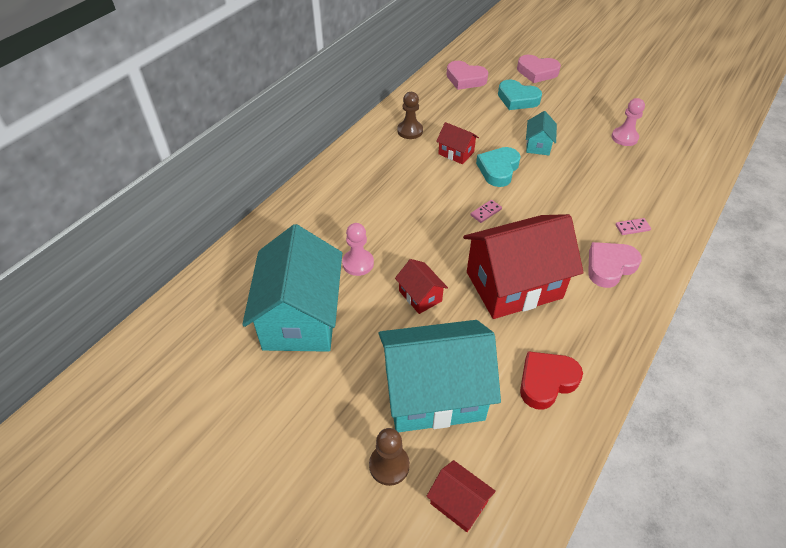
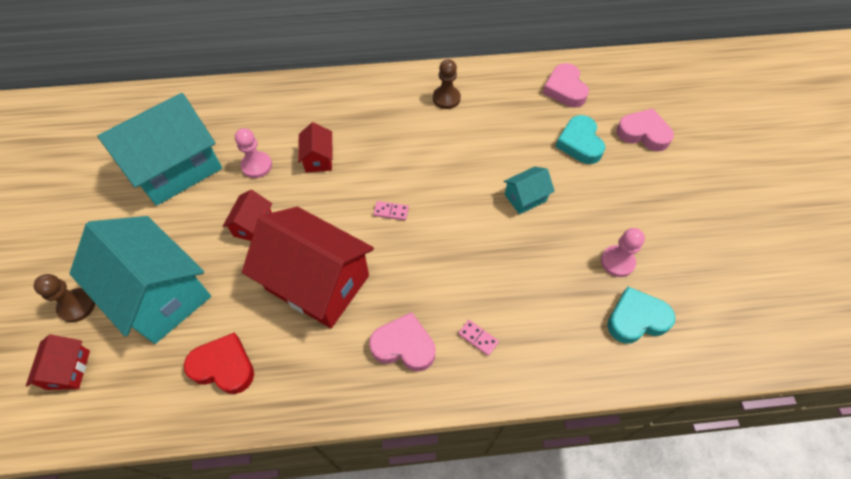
camera: 50 degrees right, 10 degrees up
red house [436,122,479,164] -> red house moved to [298,122,333,172]
turquoise heart [476,147,520,187] -> turquoise heart moved to [607,287,675,344]
pink heart [517,55,561,83] -> pink heart turned 135 degrees clockwise [616,108,674,151]

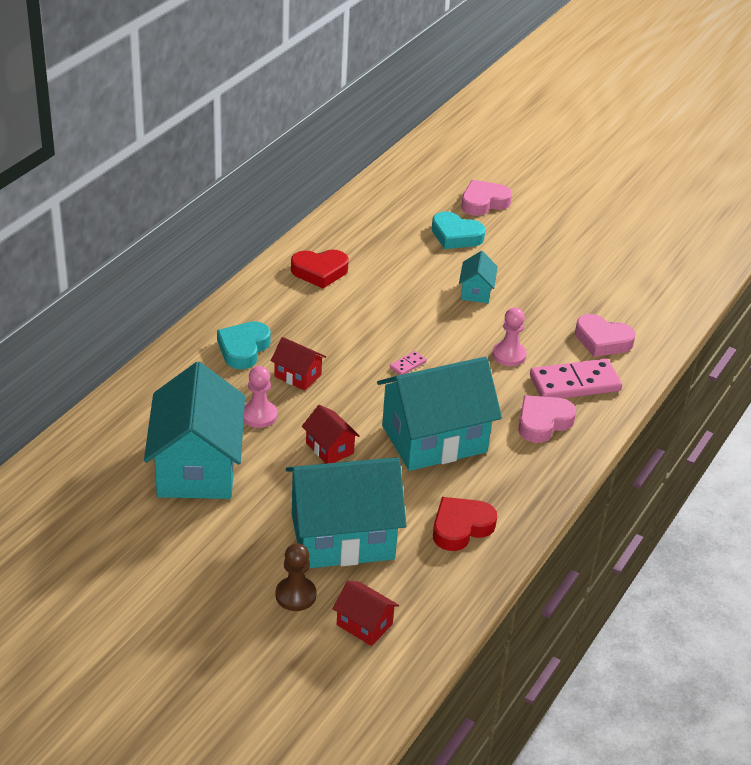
camera: 55 degrees left, 20 degrees down
red house [242,207,374,328] -> turquoise house [377,357,502,471]
brown pawn [433,59,461,109] -> red heart [291,249,349,288]
pink domino [458,320,499,356] -> pink domino [530,359,622,398], size x2.35
pink heart [543,63,589,107] -> pink heart moved to [575,314,636,357]
pink pawn [601,228,645,277] -> pink pawn moved to [492,307,527,366]
turquoise heart [607,287,675,344] -> turquoise heart moved to [217,321,271,369]

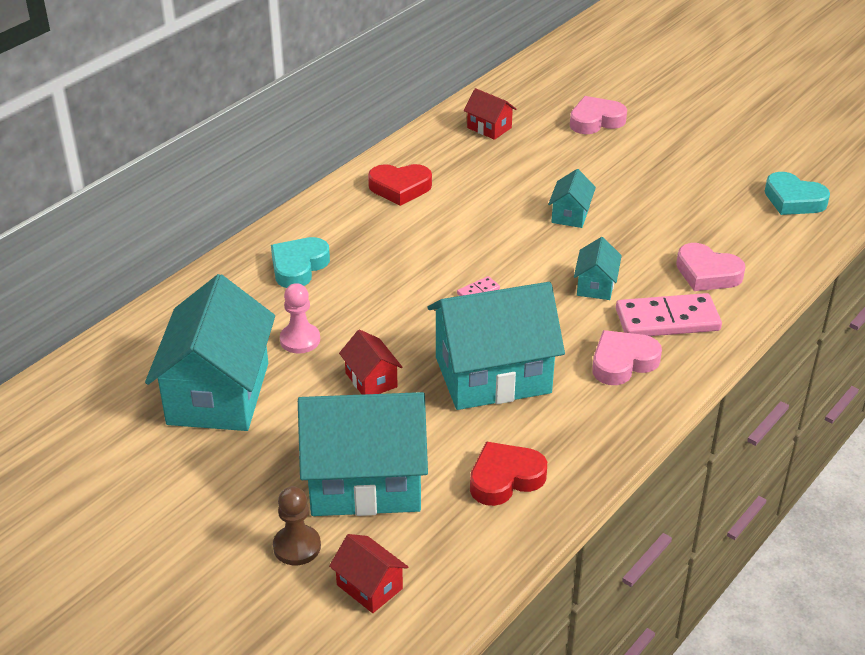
camera: 10 degrees right, 0 degrees up
red house [271,337,326,391] -> red house moved to [464,88,516,140]
turquoise heart [432,212,485,249] -> turquoise heart moved to [765,172,830,215]
pink pawn [492,307,527,366] -> turquoise house [574,237,622,300]

